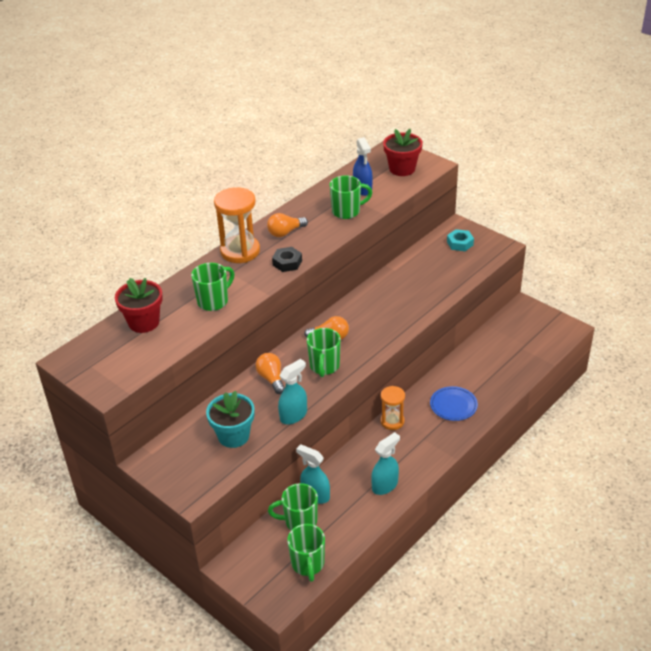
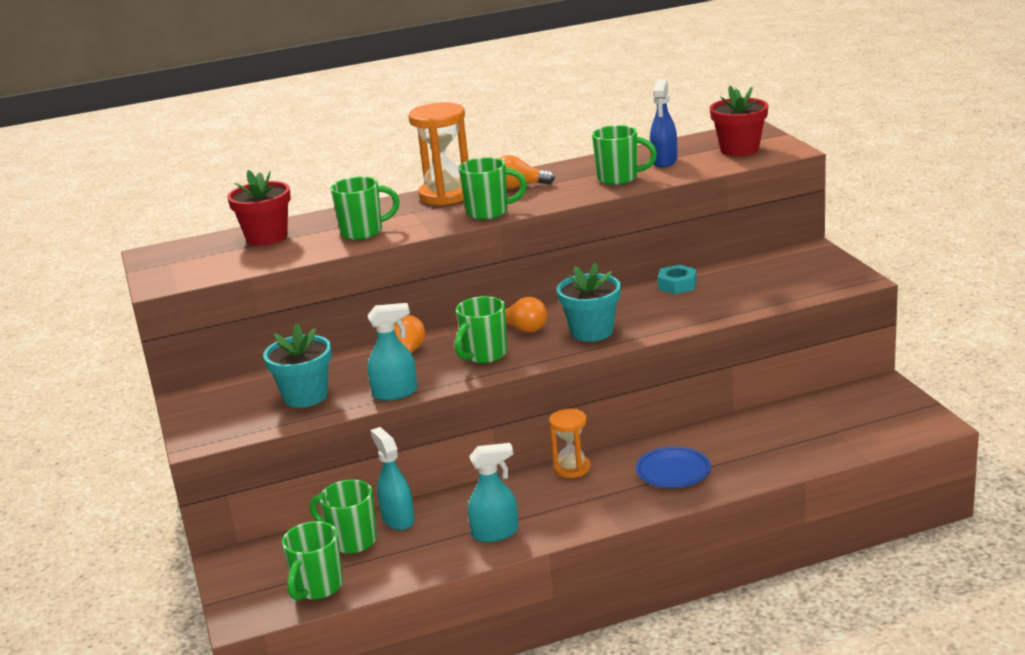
camera: 30 degrees right, 15 degrees down
black nut [272,247,302,272] -> green mug [459,157,527,220]
turquoise nut [447,229,474,251] -> turquoise nut moved to [658,264,697,294]
none -> turquoise flower pot [556,262,621,342]

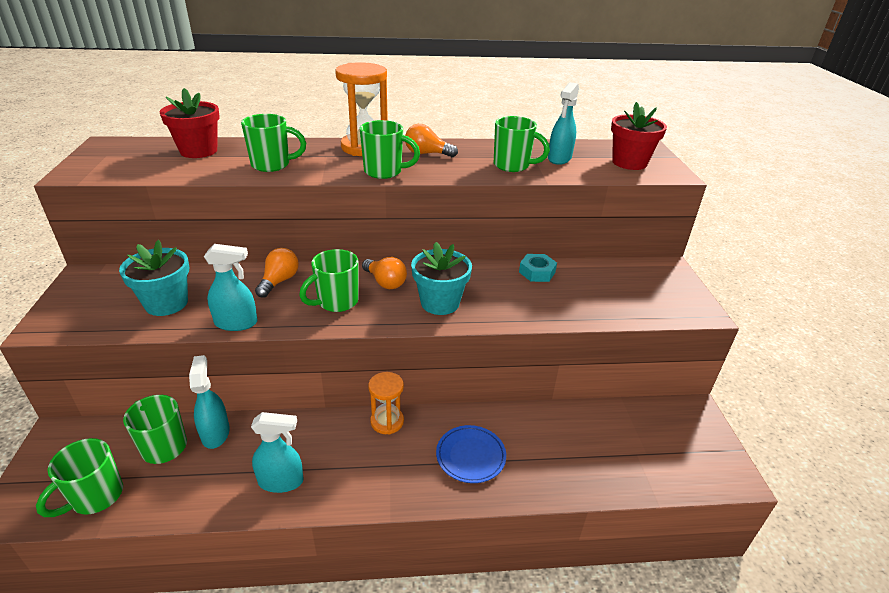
camera: 10 degrees right, 10 degrees up
blue spray bottle [650,79,677,168] -> turquoise spray bottle [548,82,579,165]

